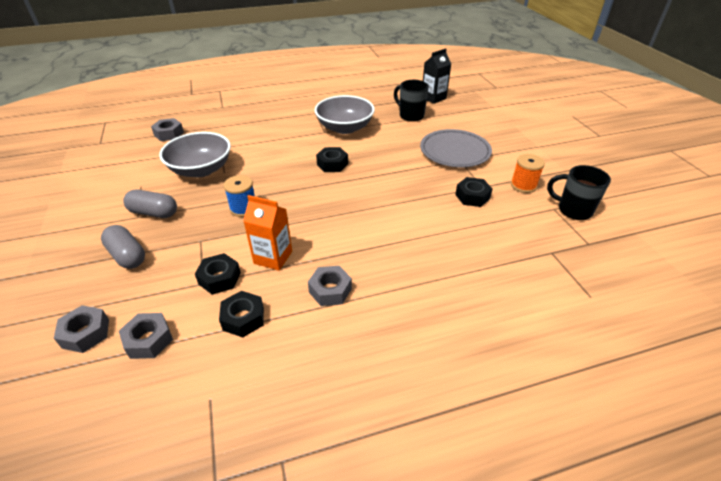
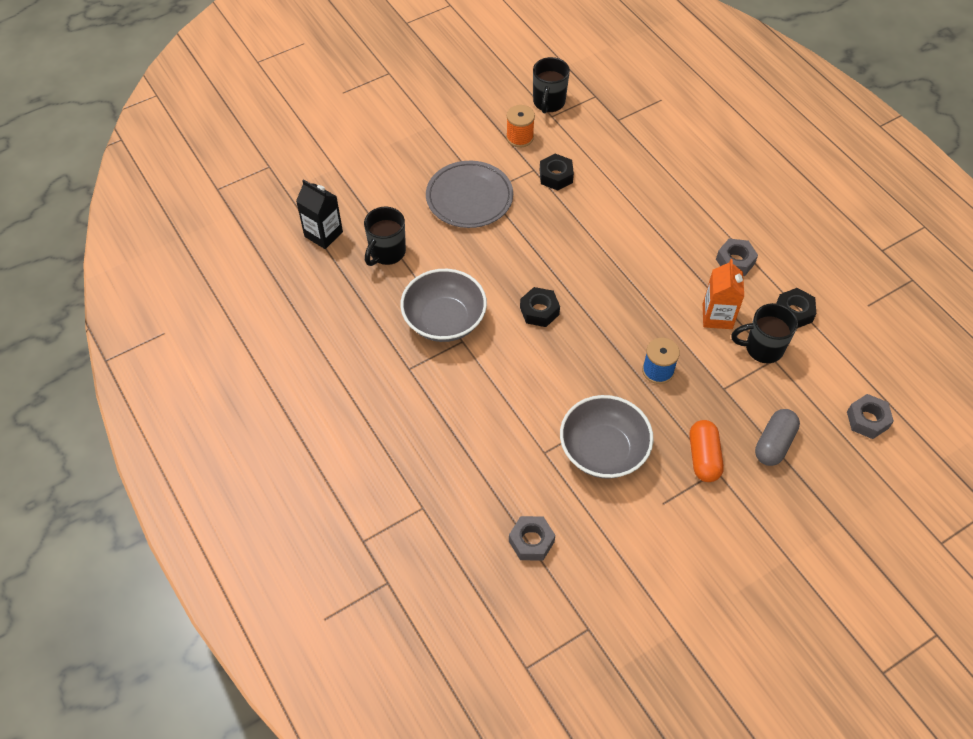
camera: 105 degrees left, 15 degrees up
grey nut [119,313,173,359] -> none
grey capsule [123,190,177,218] -> orange capsule [689,420,724,482]
black nut [195,253,241,295] -> black mug [731,303,798,363]

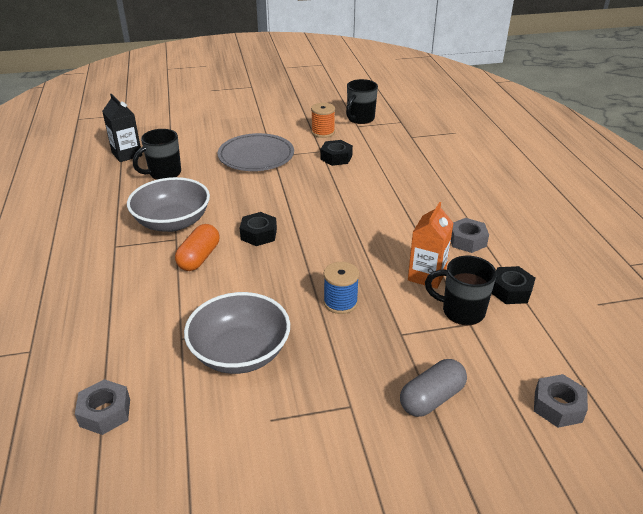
camera: 20 degrees right, 20 degrees down
orange capsule [689,420,724,482] -> orange capsule moved to [175,224,219,271]

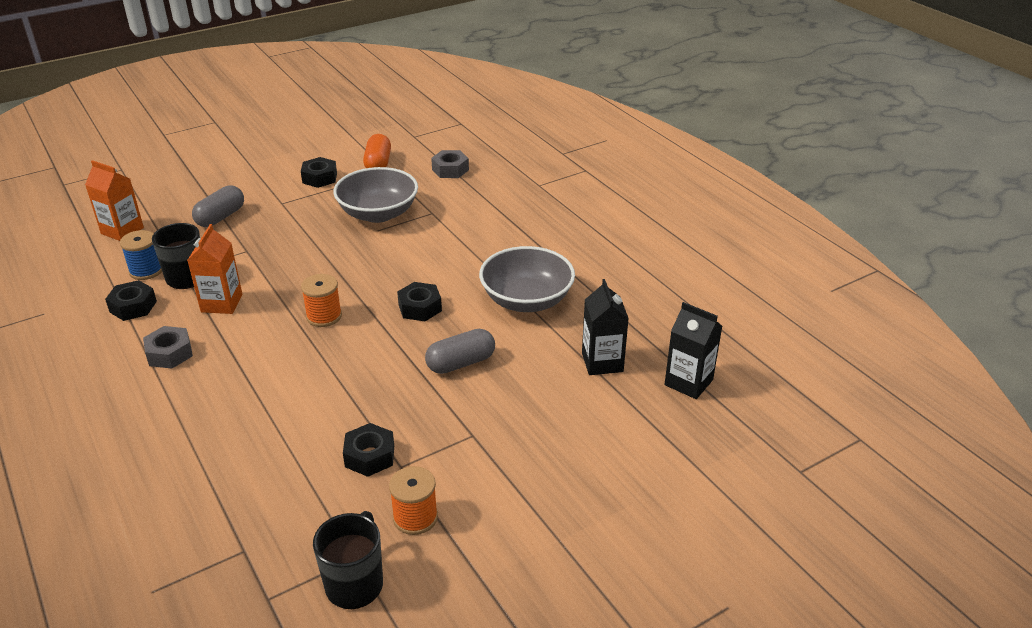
camera: 160 degrees right, 0 degrees up
black mug [133,129,181,180] -> black carton [582,279,629,375]
orange capsule [175,224,219,271] -> orange capsule moved to [363,134,391,168]
grey plate [217,133,294,171] -> none
blue spool [323,262,359,314] -> blue spool moved to [120,230,162,280]
grey nut [534,374,588,428] -> orange carton [85,160,144,241]
none -> black nut [301,157,337,188]
none -> orange spool [301,274,342,327]
none -> grey capsule [425,329,495,374]

